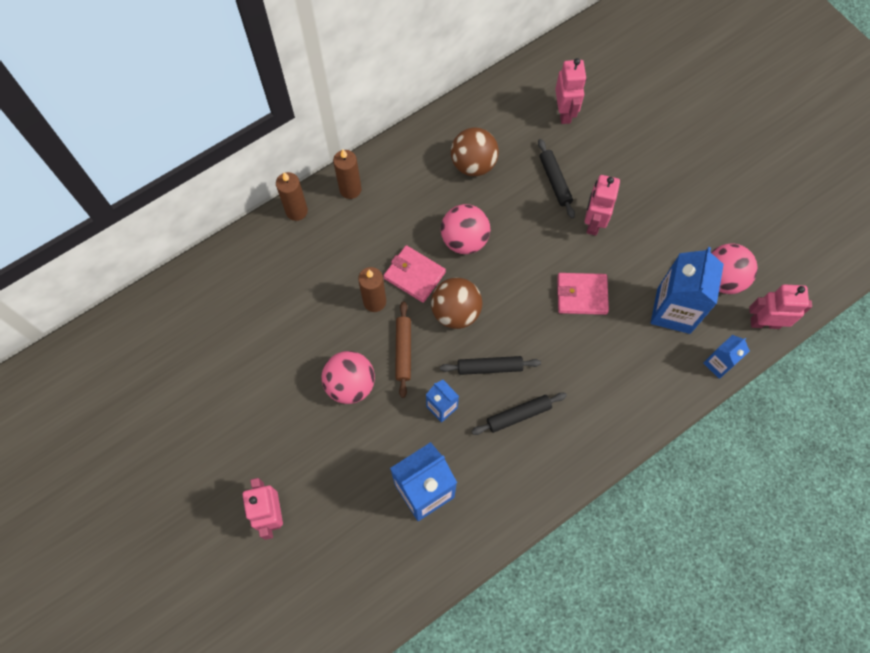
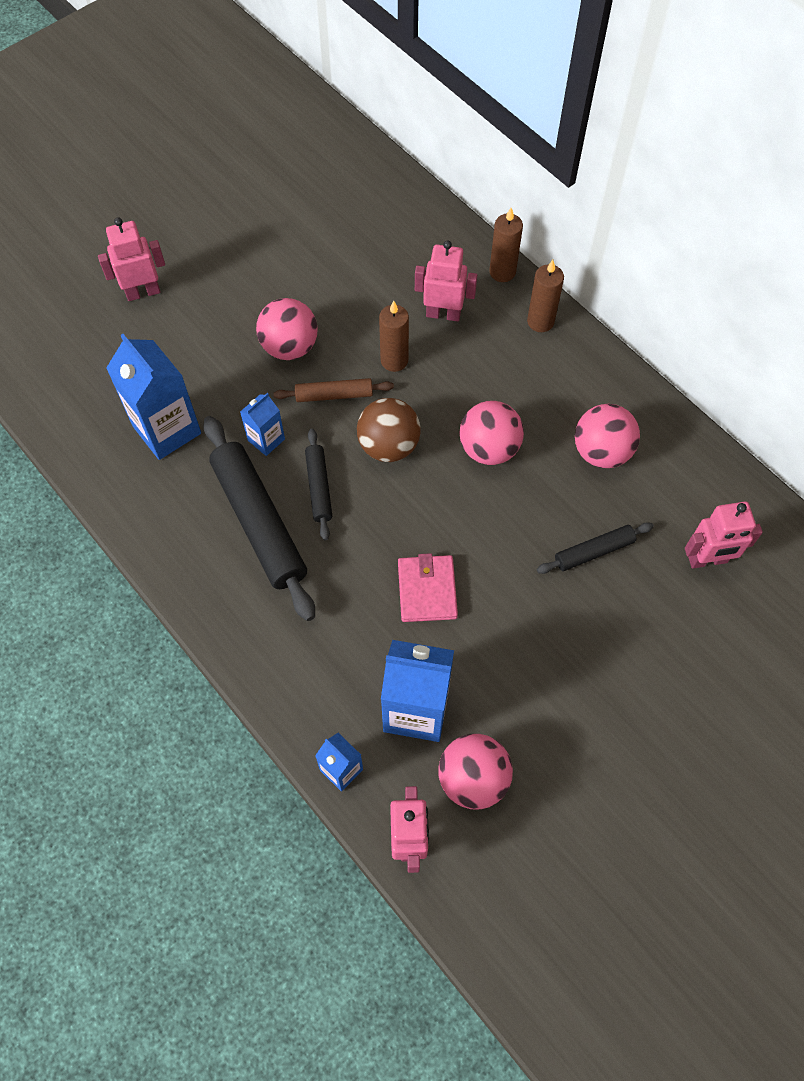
camera: 85 degrees right, 5 degrees down
pink wallet [383,245,446,303] -> none
brown ball [451,127,499,176] -> pink ball [575,404,640,468]
black rolling pin [471,393,567,435] -> black rolling pin [204,416,315,621], size x1.95
pink robot [585,175,620,236] -> pink robot moved to [415,240,477,321]

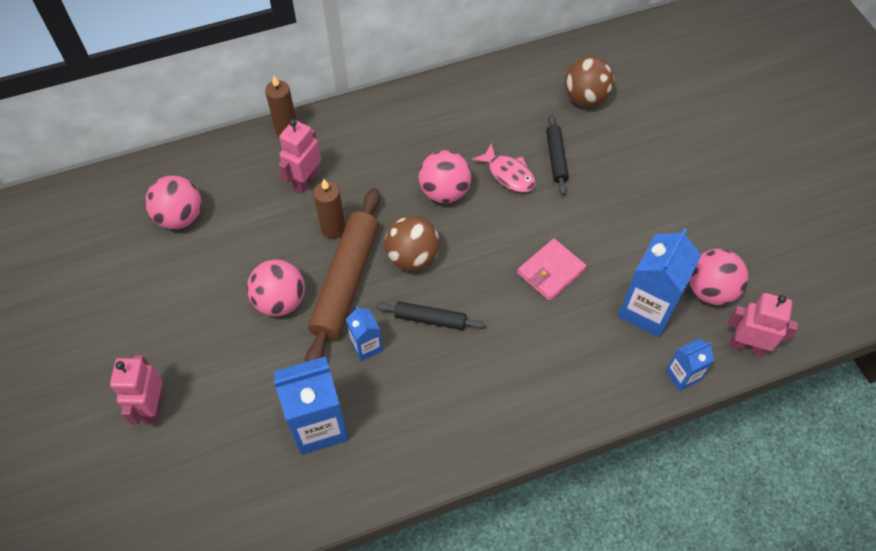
camera: 70 degrees left, 5 degrees down
black rolling pin [204,416,315,621] -> none
brown rolling pin [273,378,394,402] -> brown rolling pin [305,188,380,362], size x1.95
pink wallet [398,553,458,622] -> pink wallet turned 60 degrees counterclockwise [517,239,586,301]
brown candle [527,260,564,332] -> none
pink ball [575,404,640,468] -> pink ball moved to [145,175,202,229]
pink robot [685,502,763,568] -> brown ball [565,56,614,106]
none -> pink fish [472,143,535,192]

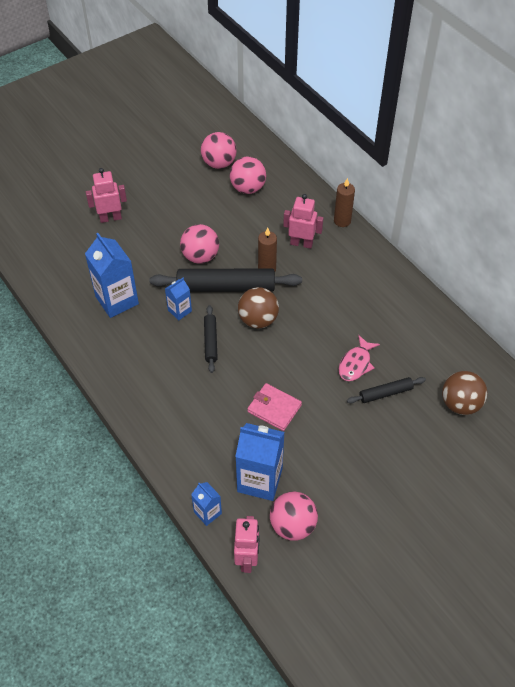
camera: 75 degrees right, 5 degrees down
brown rolling pin [305,188,380,362] -> black rolling pin [150,268,302,292]
pink ball [419,150,471,203] -> pink ball moved to [201,132,237,169]

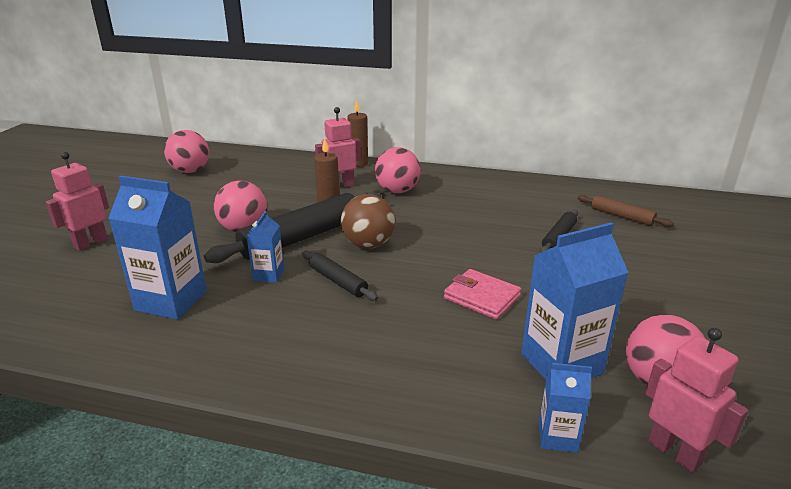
camera: 40 degrees left, 25 degrees down
pink ball [230,157,266,194] -> pink ball moved to [375,147,421,193]
pink wallet [247,383,302,431] -> pink wallet turned 45 degrees clockwise [444,269,521,320]
pink fish [339,335,380,381] -> none
brown ball [442,371,487,415] -> brown rolling pin [577,195,674,227]

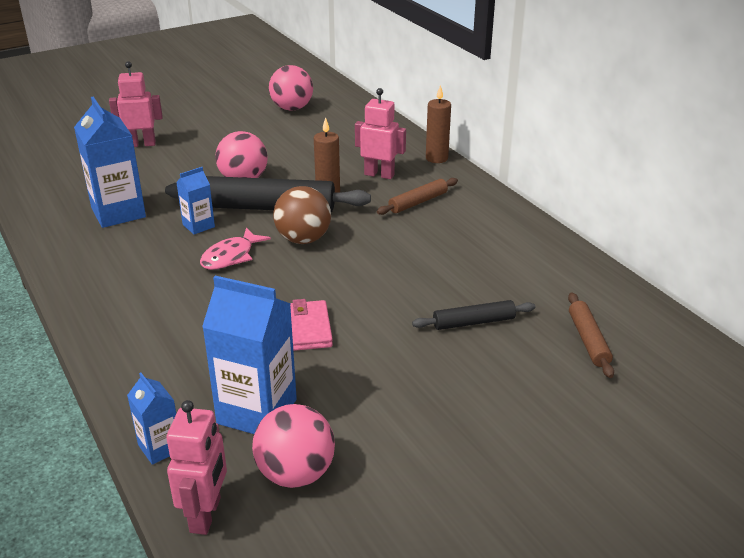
camera: 45 degrees right, 5 degrees up
black rolling pin [302,251,378,301] -> pink fish [200,227,271,270]
pink ball [375,147,421,193] -> brown rolling pin [377,178,458,215]

